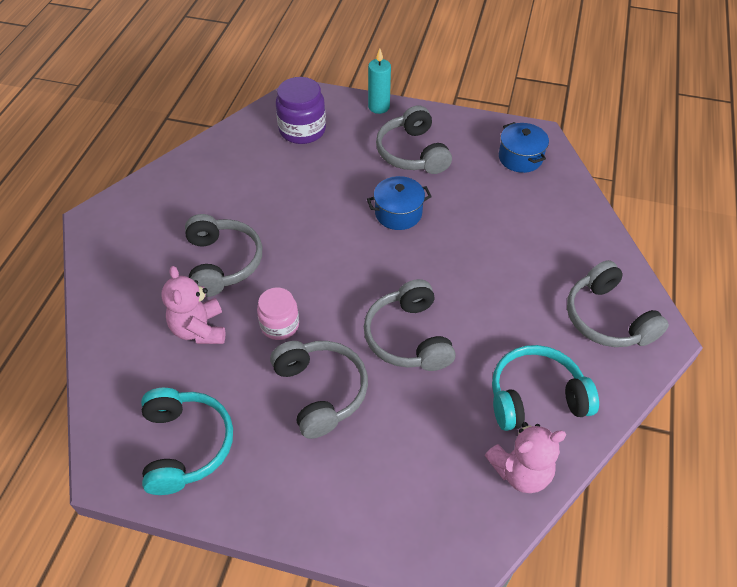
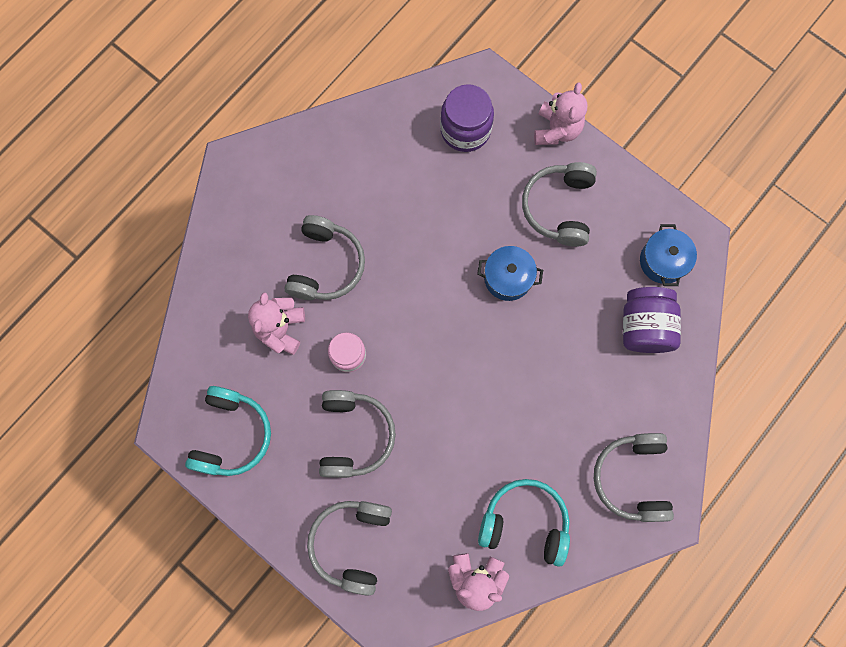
camera: 25 degrees right, 25 degrees up
grey headphones [364,279,455,371] -> grey headphones moved to [307,501,392,595]
turquoise candle [368,48,391,114] -> pink teddy bear [534,82,587,145]
none -> purple jar [623,287,681,353]

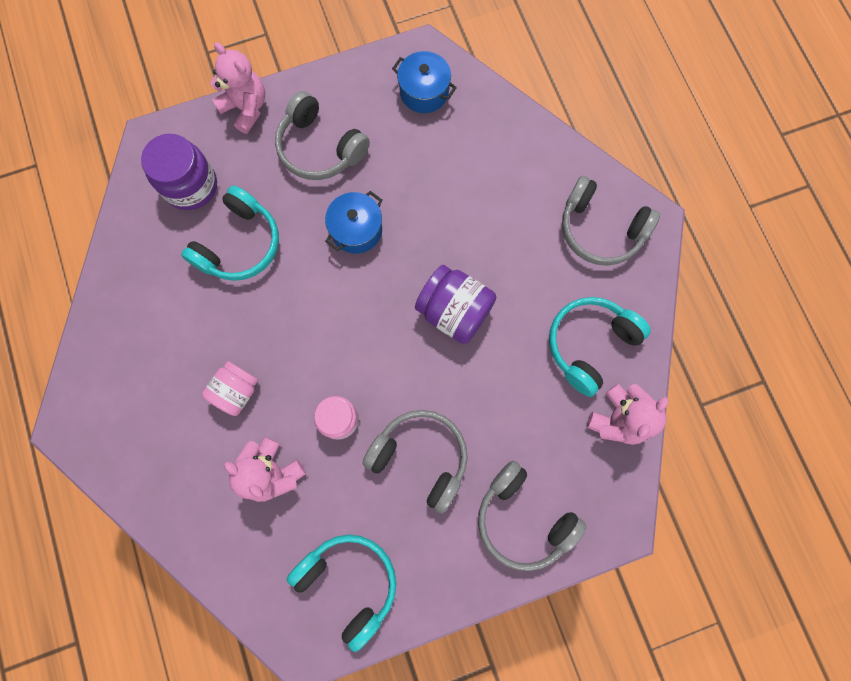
camera: 60 degrees left, 0 degrees up
grey headphones [284,215,365,300] -> pink jar [202,361,258,416]
purple jar [623,287,681,353] -> purple jar moved to [415,265,496,344]
none -> turquoise headphones [181,186,279,281]

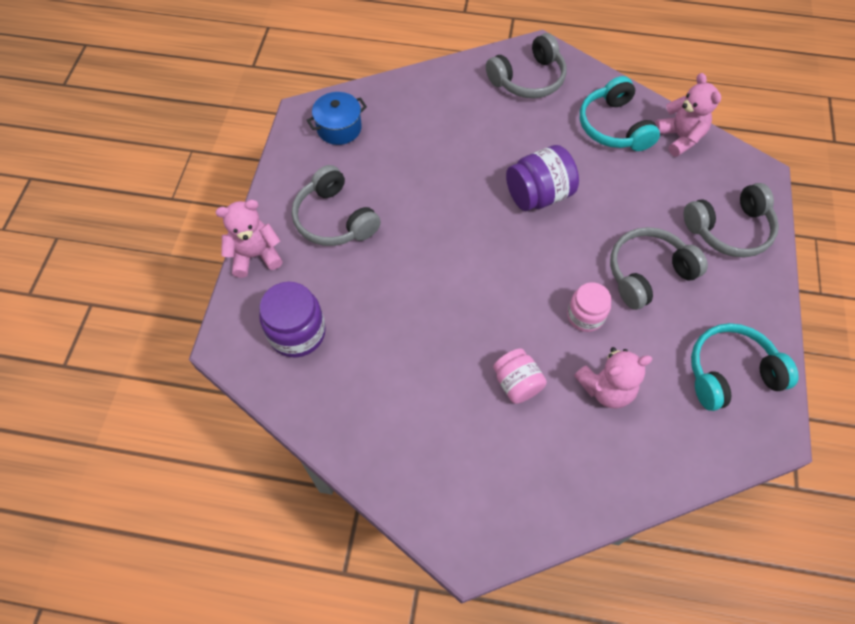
camera: 60 degrees left, 15 degrees down
turquoise headphones [181,186,279,281] -> none
grey headphones [275,91,370,180] -> grey headphones turned 75 degrees clockwise [292,165,381,246]
blue pot [325,191,382,254] -> none

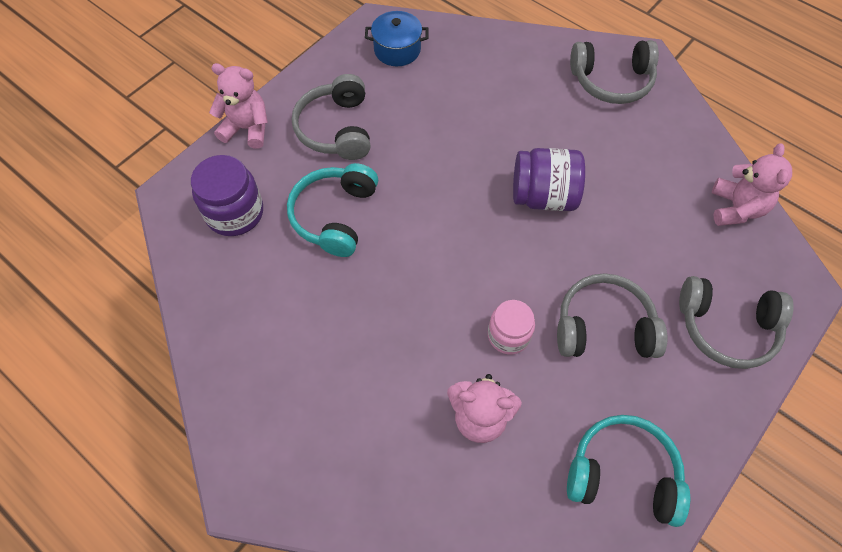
camera: 30 degrees right, 0 degrees up
pink jar [493,348,547,404] -> none
turquoise headphones [580,76,660,151] -> turquoise headphones moved to [287,163,378,257]

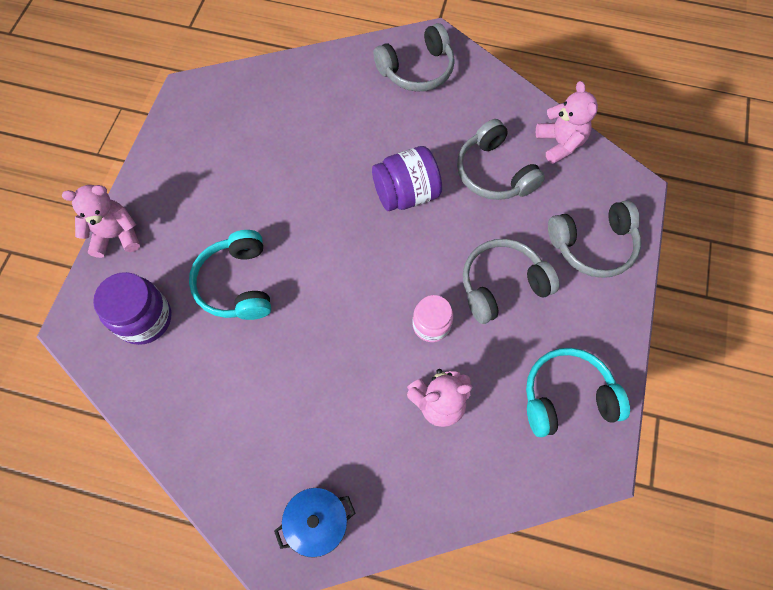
camera: 25 degrees left, 5 degrees up
grey headphones [292,74,370,160] -> grey headphones moved to [457,119,545,200]
blue pot [365,11,428,66] -> blue pot moved to [274,488,355,558]

